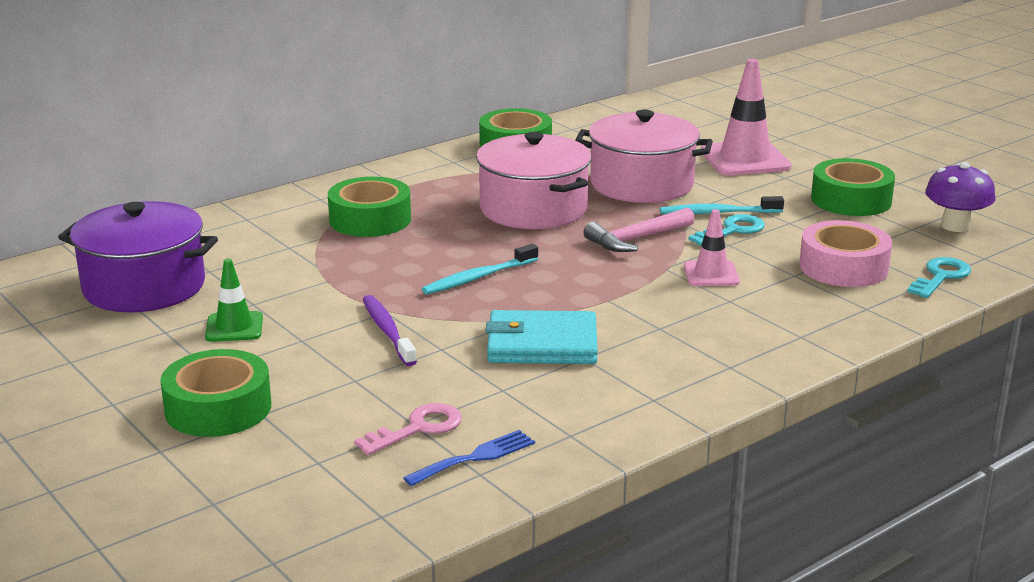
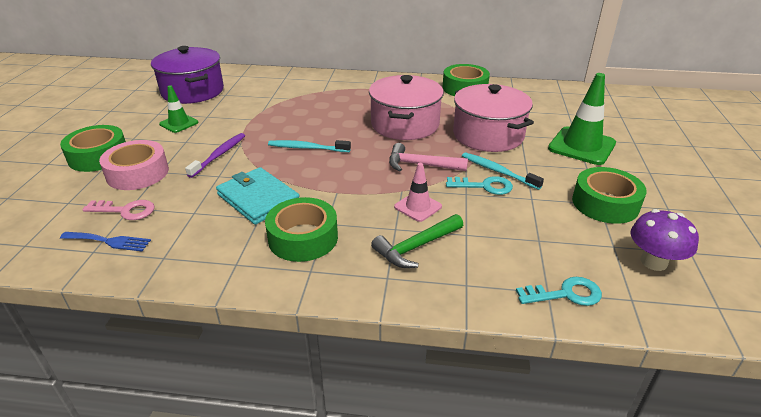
camera: 45 degrees right, 10 degrees up
green tape [328,177,411,237] -> green tape moved to [265,197,338,262]
pink traffic cone [701,59,792,176] -> green traffic cone [548,73,616,165]
pink tape [799,220,892,287] -> pink tape moved to [99,140,169,190]
none -> green hammer [371,214,463,268]

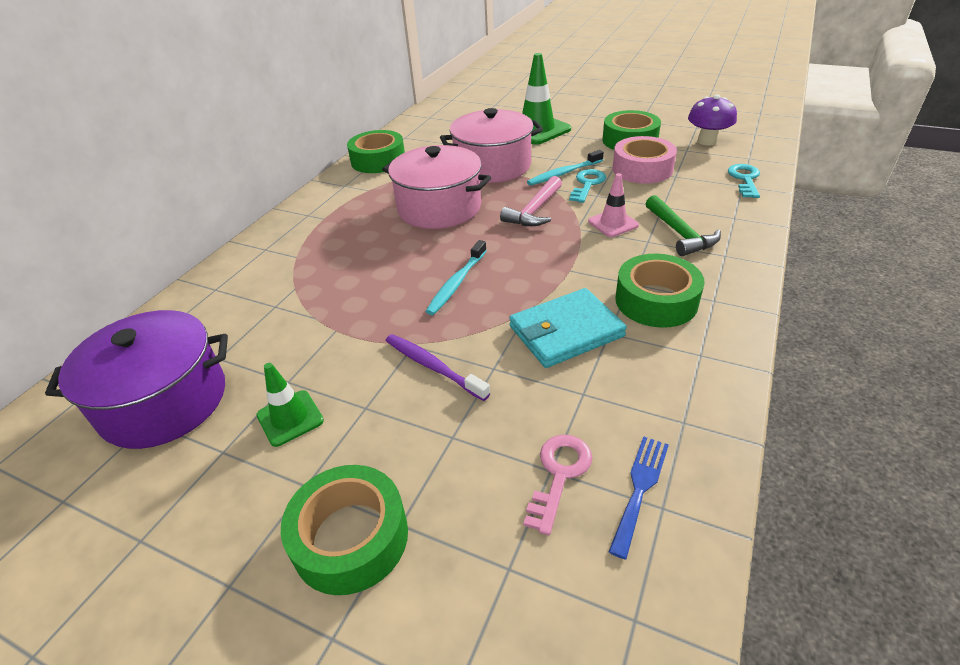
camera: 70 degrees left, 5 degrees up
pink tape [99,140,169,190] -> pink tape moved to [612,136,677,184]

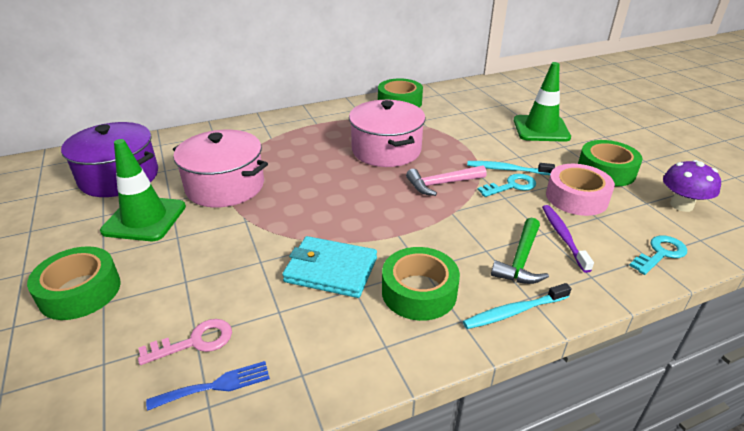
camera: 40 degrees right, 5 degrees down
green traffic cone [256,363,324,447] -> green traffic cone [100,139,186,241], size x1.77
purple toothbrush [386,334,490,401] -> purple toothbrush moved to [542,205,594,273]
turquoise toothbrush [425,240,487,315] -> turquoise toothbrush moved to [463,283,571,329]
pink pot [440,108,543,183] -> pink pot moved to [173,130,268,207]
pink traffic cone [588,173,639,237] -> none

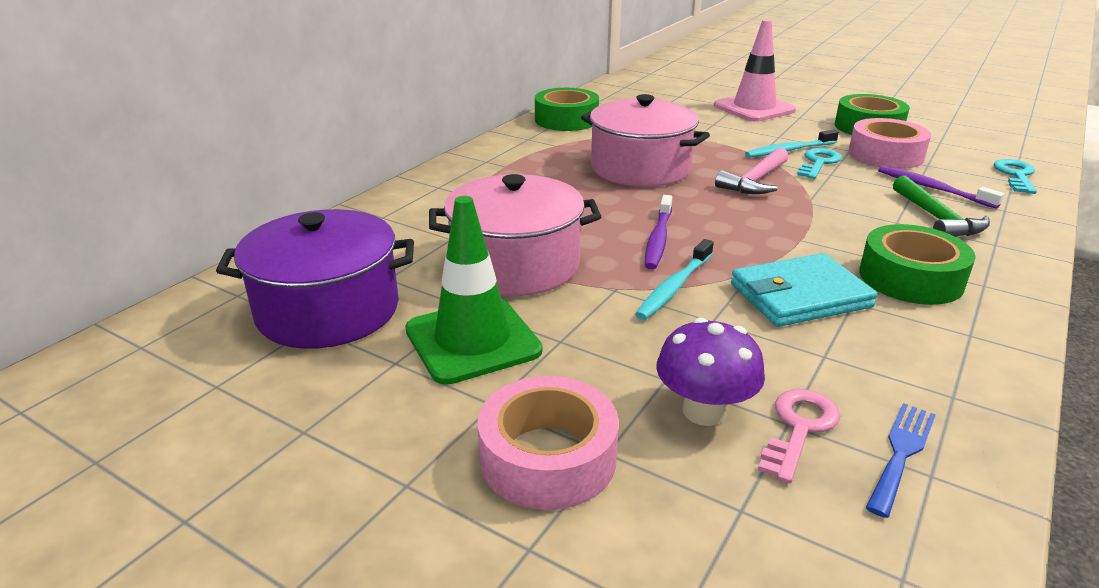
camera: 35 degrees left, 5 degrees down
green tape [27,246,121,320] -> pink tape [478,376,619,510]
turquoise toothbrush [463,283,571,329] -> turquoise toothbrush moved to [635,239,714,320]
green traffic cone [514,62,571,142] -> pink traffic cone [714,19,796,122]
purple mushroom [663,160,721,212] -> purple mushroom moved to [656,317,765,426]
none -> purple toothbrush [645,195,672,269]

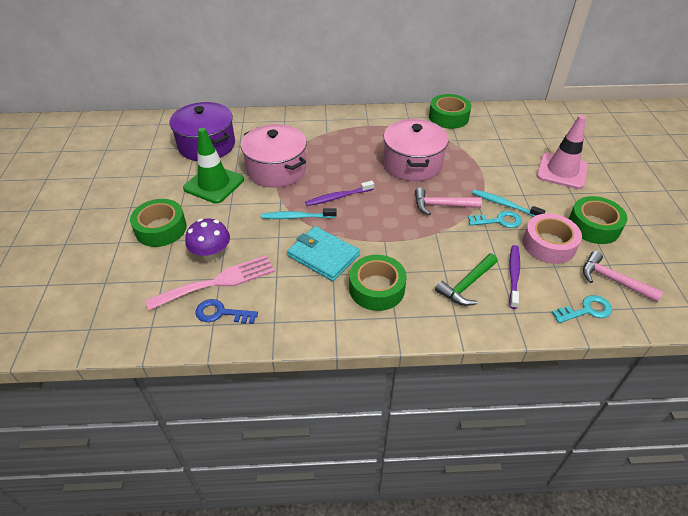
camera: 55 degrees right, 15 degrees up
pink tape [478,376,619,510] -> green tape [130,199,187,247]
pink key [758,389,840,483] -> pink fork [145,255,275,310]
blue fork [866,403,936,518] -> blue key [195,299,258,324]
none -> pink hammer [583,251,664,302]

